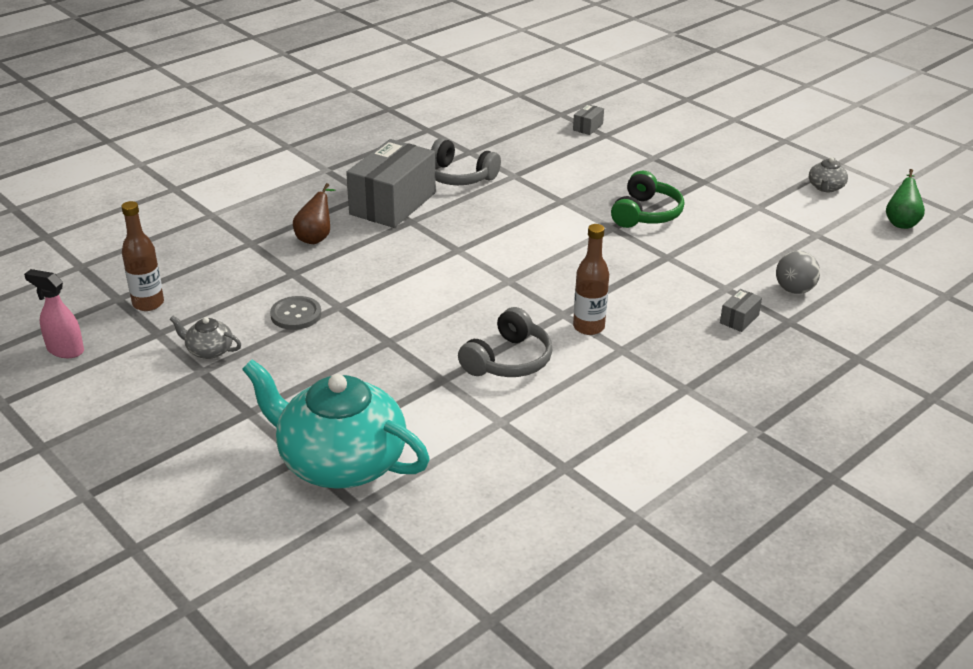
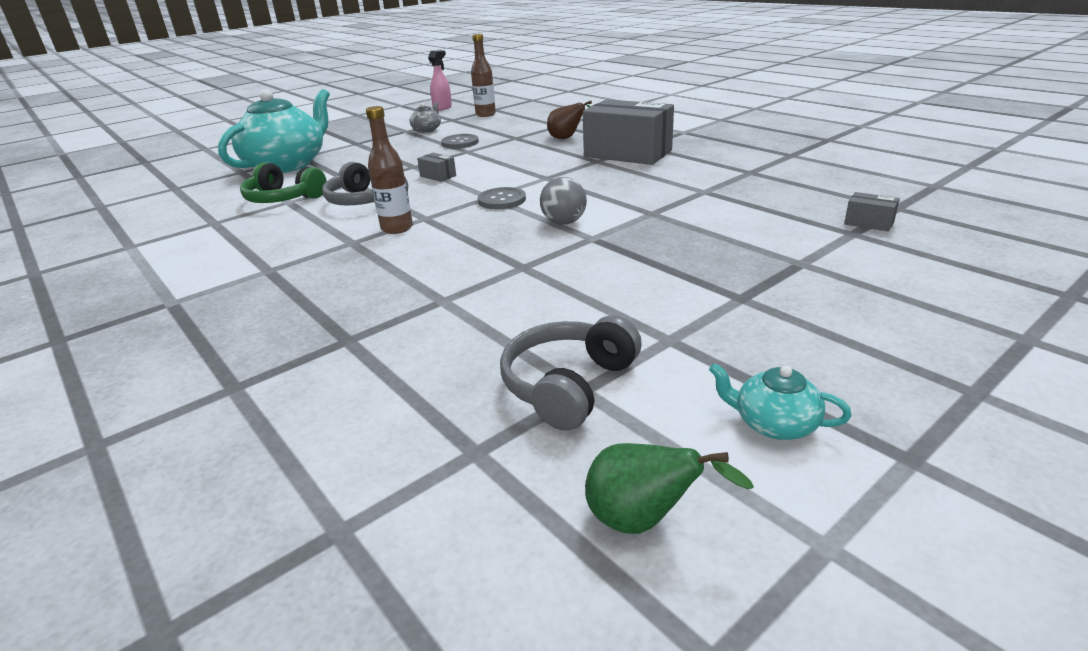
camera: 95 degrees right, 5 degrees down
grey headphones [431,138,501,185] -> grey headphones moved to [500,315,642,431]
green headphones [611,171,684,228] -> green headphones moved to [240,162,326,203]
grey box [720,289,762,332] -> grey box moved to [417,153,456,182]
grey ball [776,251,820,294] -> grey ball moved to [540,177,587,225]
grey teapot [809,157,848,192] -> turquoise teapot [709,363,851,440]
none -> grey button [478,187,526,209]

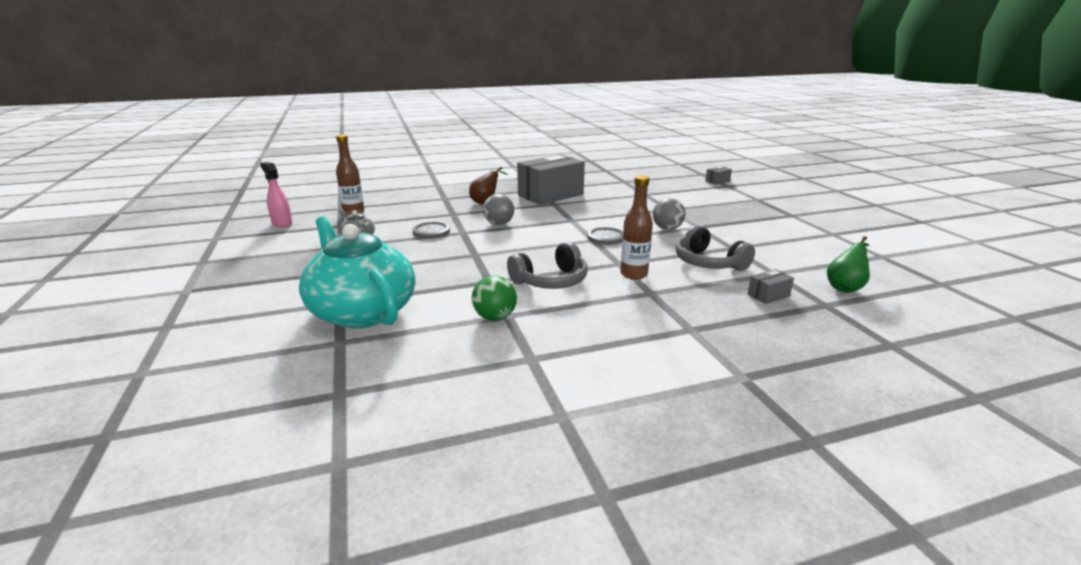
camera: 70 degrees left, 5 degrees down
green headphones [240,162,326,203] -> green ball [472,276,517,321]
grey box [417,153,456,182] -> grey box moved to [748,269,794,304]
grey headphones [500,315,642,431] -> grey headphones moved to [676,225,755,271]
green pear [585,443,754,534] -> green pear moved to [827,236,870,293]
turquoise teapot [709,363,851,440] -> none
none -> grey ball [483,194,514,225]

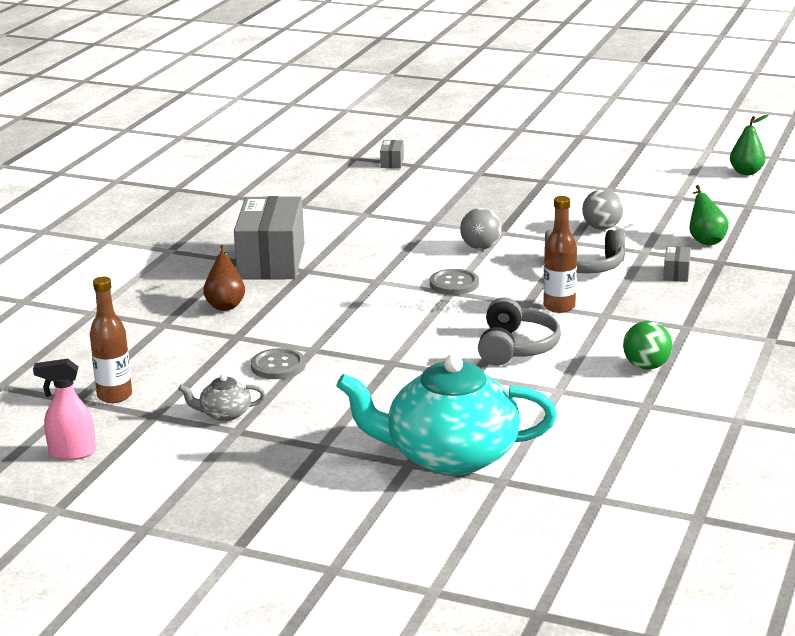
camera: 50 degrees left, 0 degrees up
green ball [472,276,517,321] -> green ball moved to [623,321,672,370]
grey ball [483,194,514,225] -> grey ball moved to [582,189,623,230]
none -> green pear [730,114,769,175]

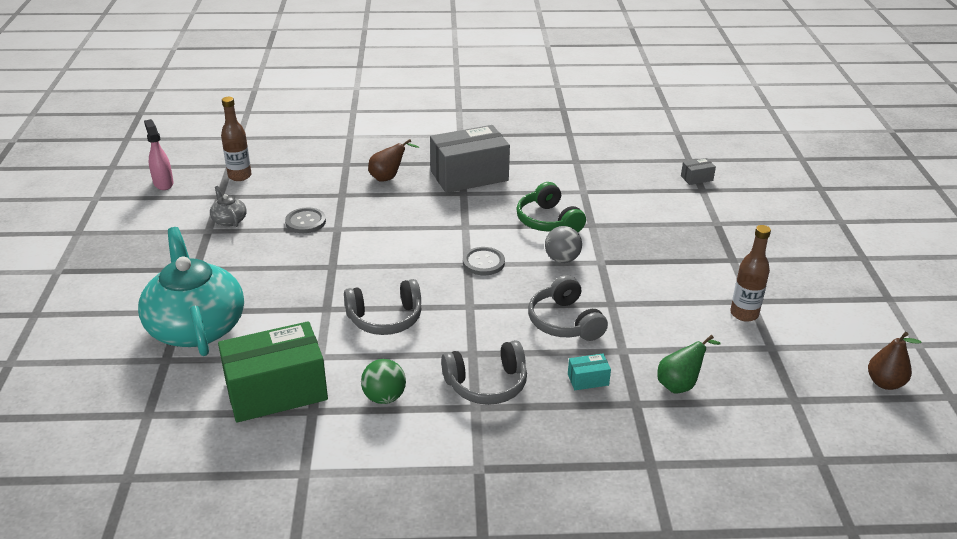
camera: 65 degrees right, 10 degrees up
brown bottle [543,196,577,313] -> brown bottle moved to [730,225,771,322]
grey ball [582,189,623,230] -> none
grey box [663,246,691,282] -> turquoise box [568,354,611,390]
green pear [730,114,769,175] -> brown pear [868,332,921,390]
none -> green box [218,321,328,423]
none -> grey headphones [441,340,527,405]
none -> green headphones [516,182,586,232]

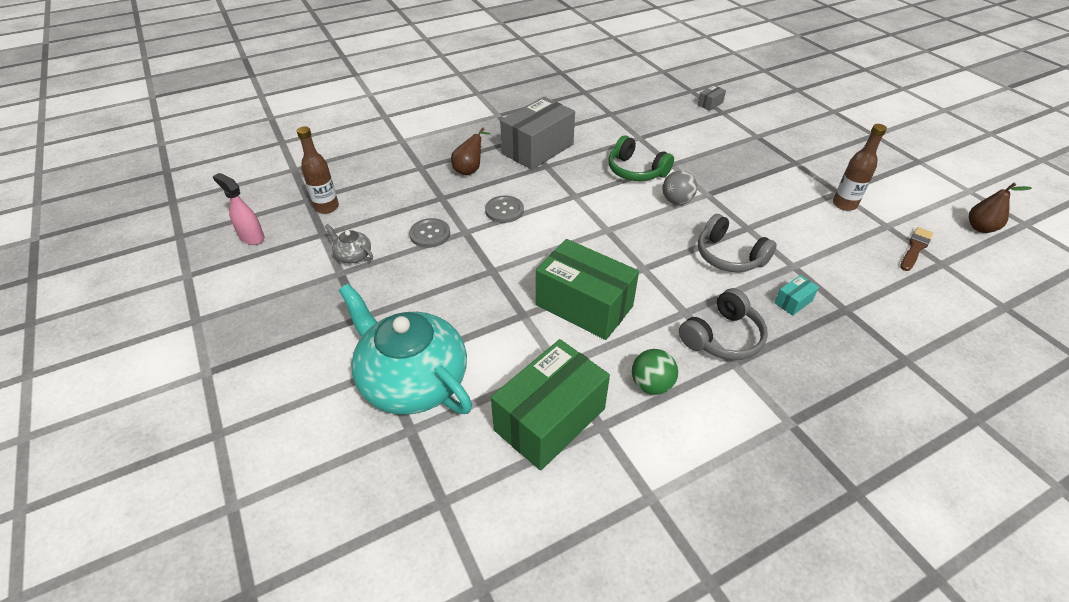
camera: 25 degrees left, 10 degrees up
grey headphones [344,279,421,335] -> green box [536,239,639,340]
grey button [463,247,505,275] -> grey button moved to [485,196,524,223]
green pear [657,335,721,393] -> none
none -> brown brush [900,227,933,271]

